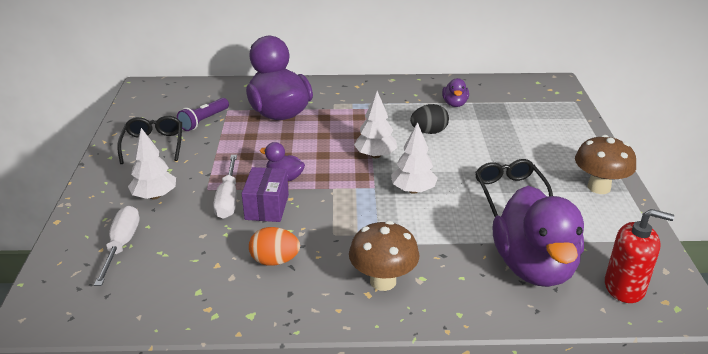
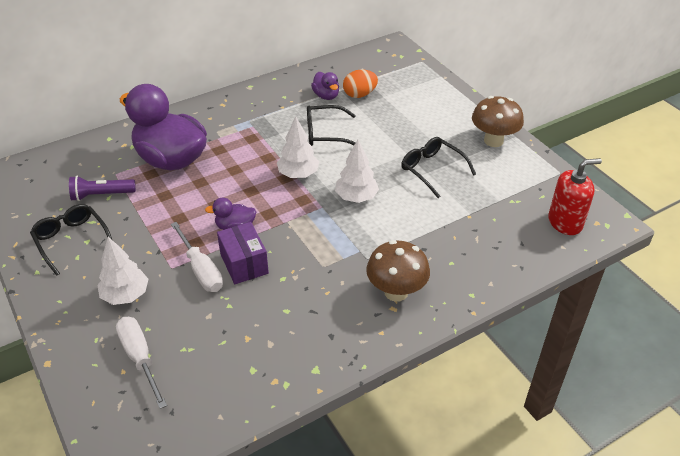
camera: 30 degrees left, 10 degrees up
purple flashlight [177,98,229,131] -> purple flashlight turned 75 degrees clockwise [69,176,136,201]
orange egg [249,227,300,266] -> orange egg moved to [343,69,378,98]
black egg [410,104,449,134] -> black glasses [307,105,356,146]
purple duck [493,186,584,287] -> none

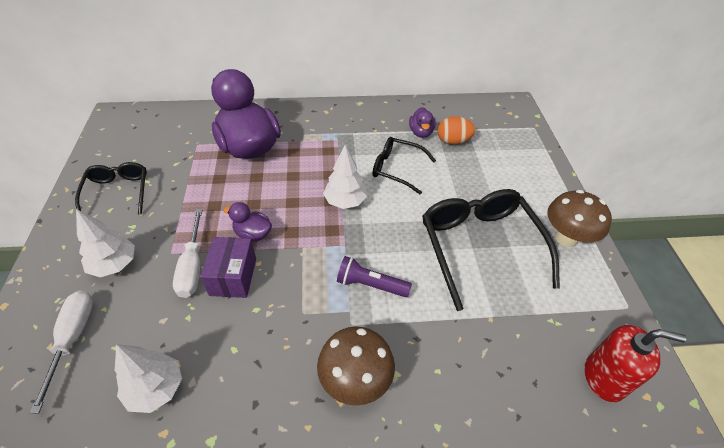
camera: 25 degrees right, 5 degrees up
purple flashlight [69,176,136,201] -> purple flashlight moved to [337,256,412,297]
white tree [335,140,379,203] -> white tree moved to [115,344,182,413]
black glasses [401,137,476,198] -> black glasses [422,189,560,311], size x1.71

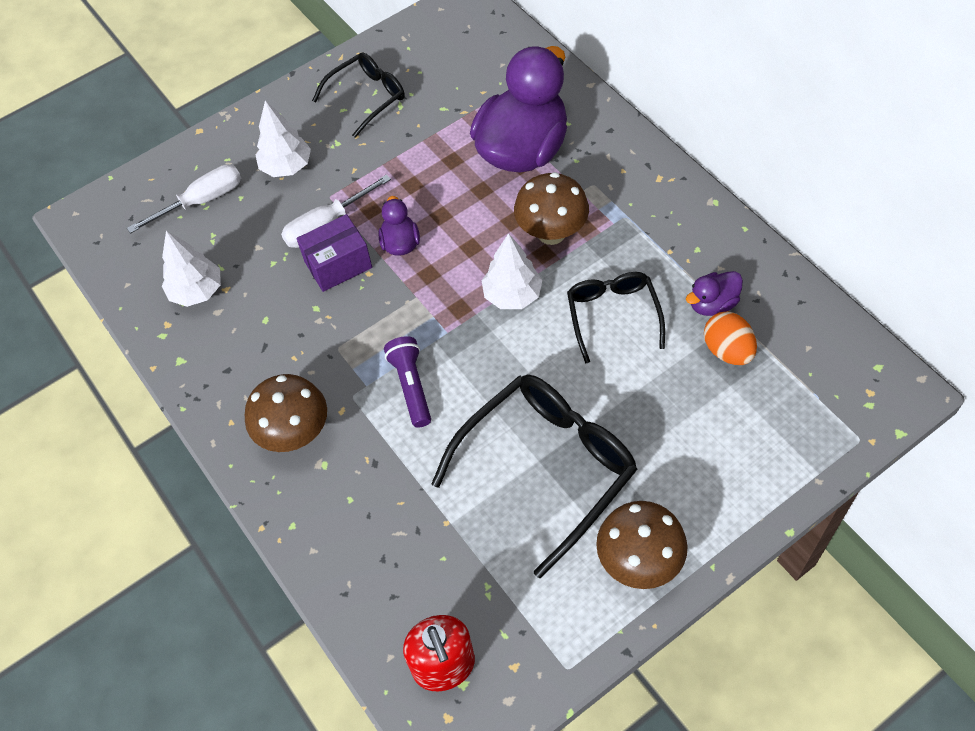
camera: 65 degrees right, 10 degrees up
none -> brown mushroom [514,172,589,245]

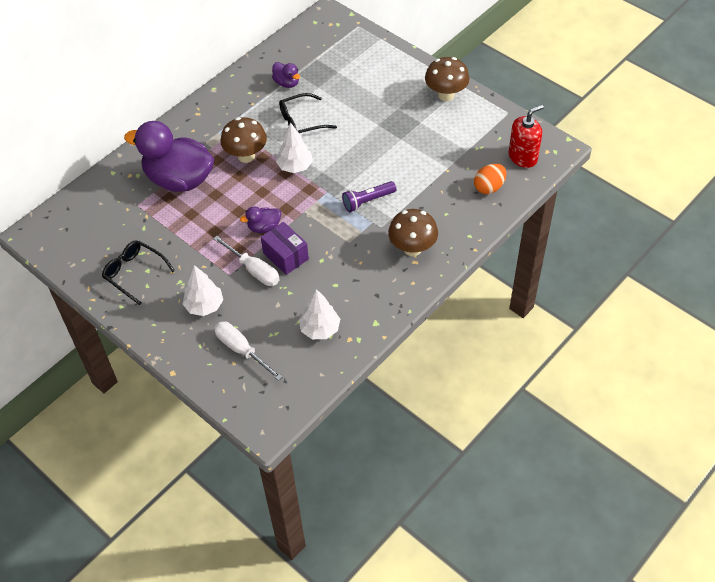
camera: 105 degrees left, 5 degrees down
black glasses [431,375,638,578] -> none
orange egg [704,312,757,365] -> orange egg moved to [474,164,506,194]

